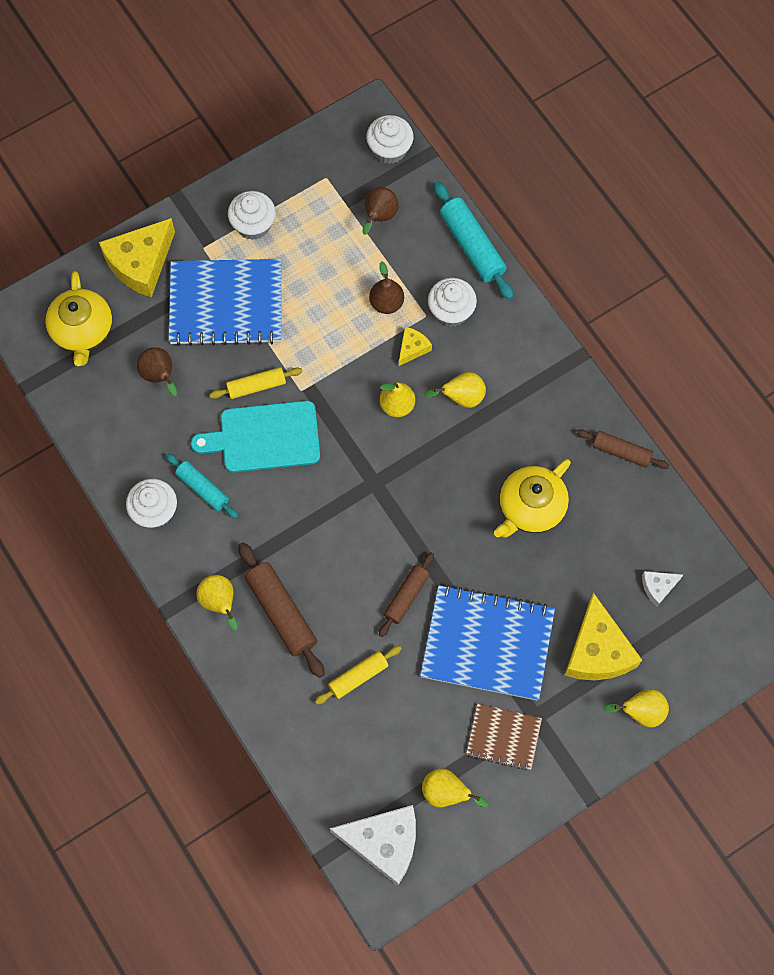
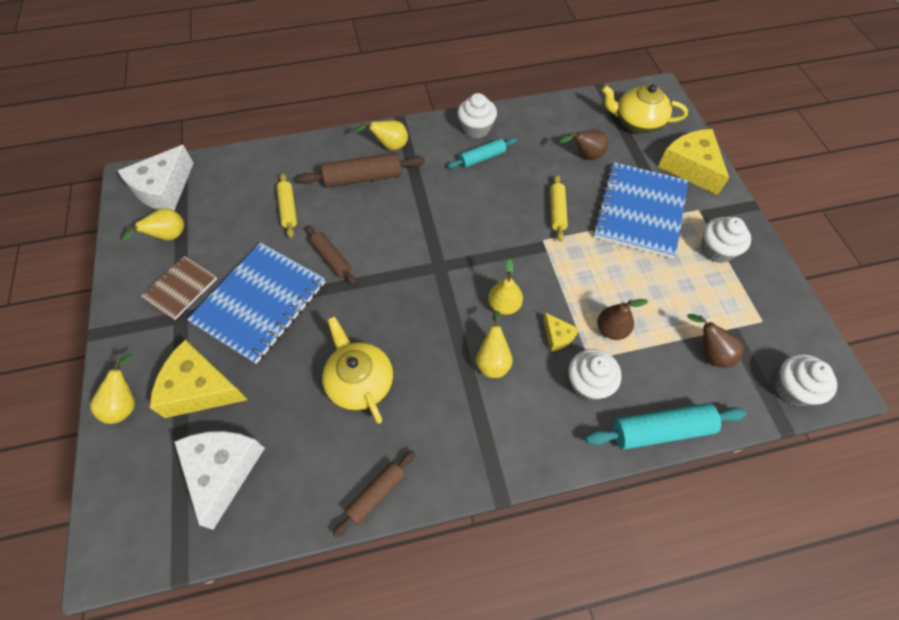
camera: 110 degrees right, 10 degrees down
turquoise cutting board [191,401,320,472] -> none
white cheese [642,571,683,607] -> white cheese [174,431,265,530], size x2.08

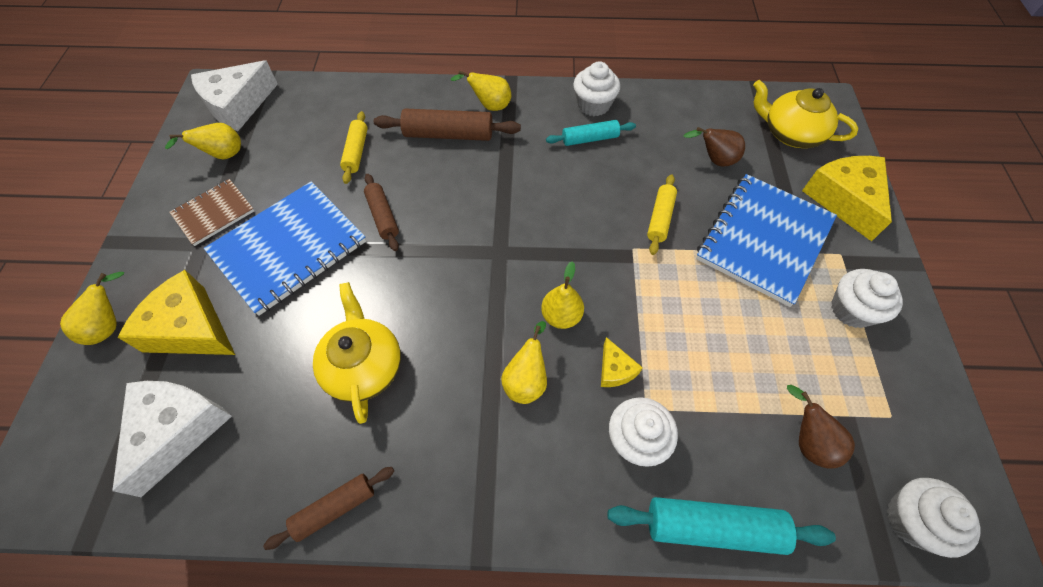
camera: 15 degrees right, 0 degrees up
brown pear [598,299,648,340] -> none

